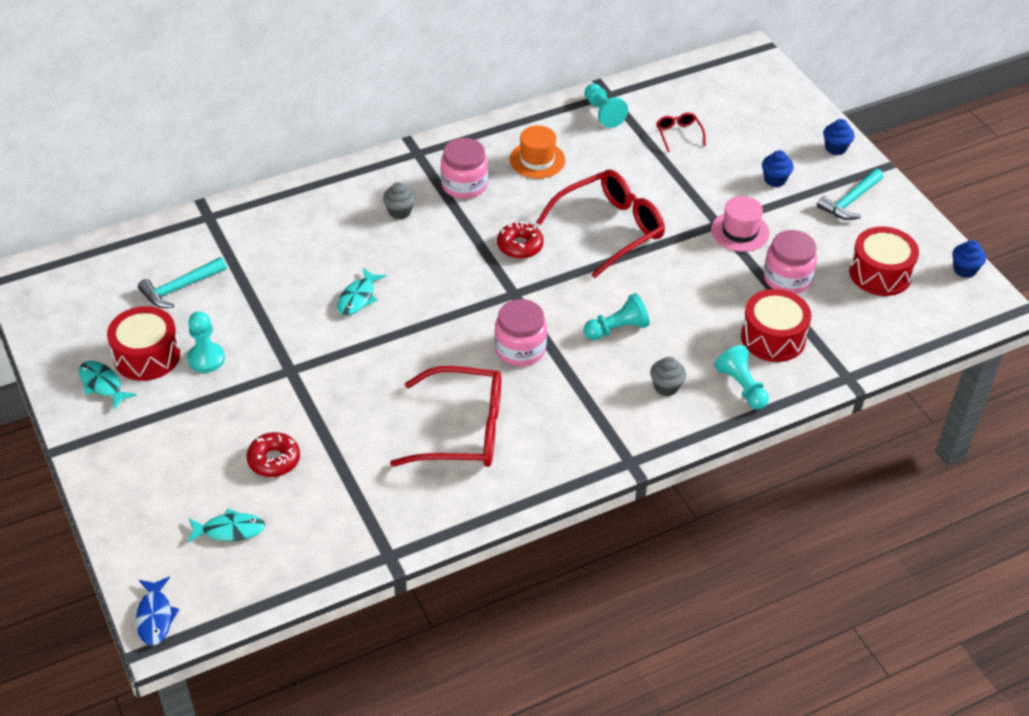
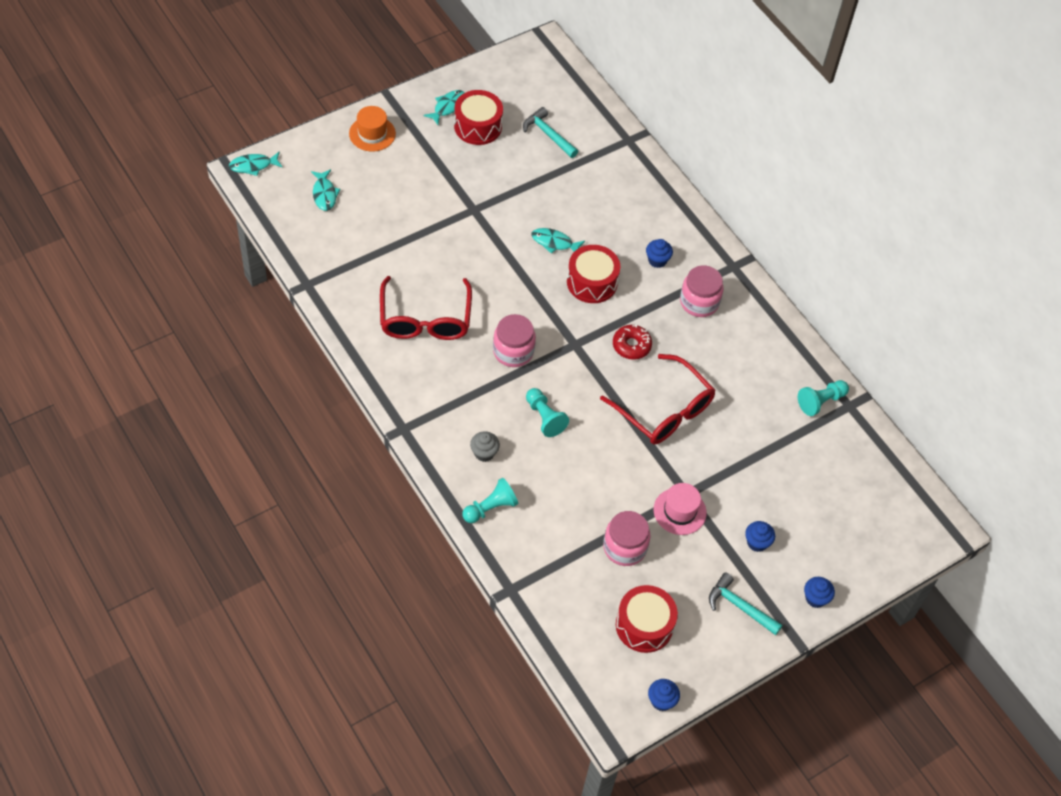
camera: 80 degrees right, 10 degrees up
blue fish [136,577,180,646] -> turquoise fish [229,152,283,176]
turquoise pawn [187,311,225,373] -> none
red donut [246,432,300,477] -> none
grey cupcake [383,182,415,220] -> blue cupcake [646,239,673,268]
orange hat [509,125,565,179] -> orange hat moved to [349,106,396,152]
red glasses [656,112,706,152] -> none
red drum [741,289,812,362] -> red drum moved to [567,245,620,303]

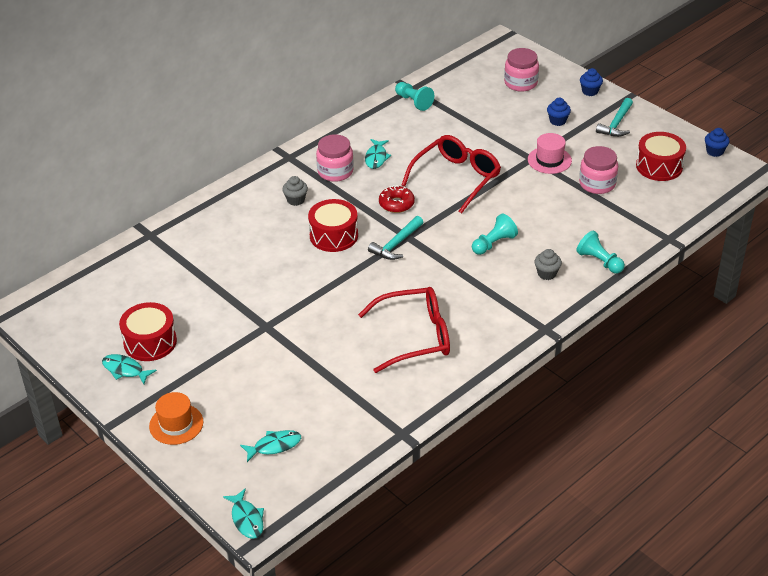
camera: 95 degrees left, 15 degrees down
pink jar [493,314,536,367] -> pink jar moved to [504,48,539,92]
turquoise hammer [523,107,578,158] -> turquoise hammer moved to [368,216,423,260]
turquoise fish [531,228,585,254] -> turquoise fish moved to [365,139,391,169]
blue cupcake [646,239,673,268] -> grey cupcake [282,176,308,206]

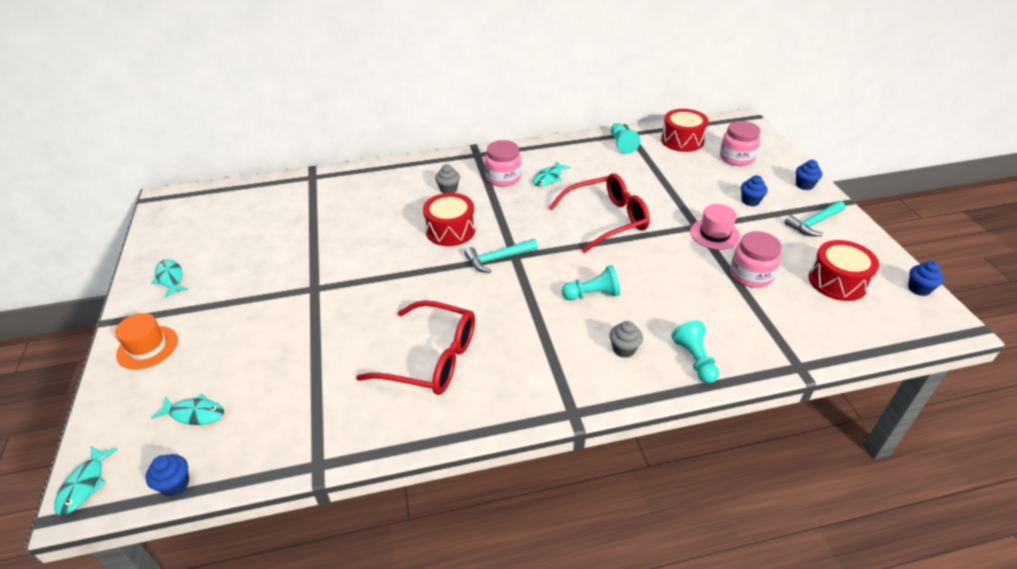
camera: 30 degrees right, 0 degrees up
red drum [119,302,177,361] -> red drum moved to [661,109,709,152]
red donut [379,185,415,213] -> none
none -> blue cupcake [146,454,189,496]

